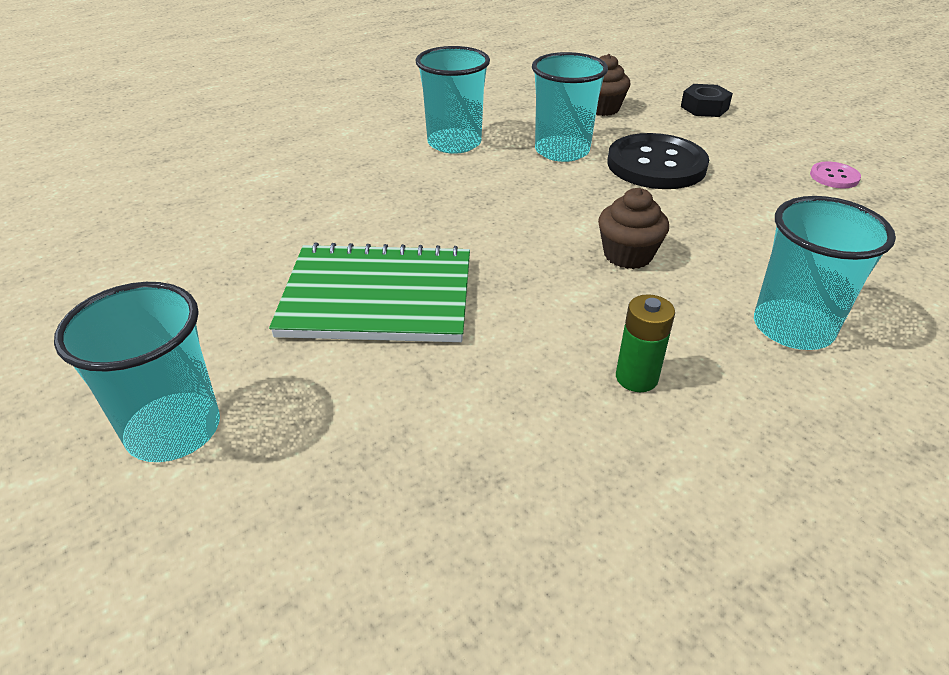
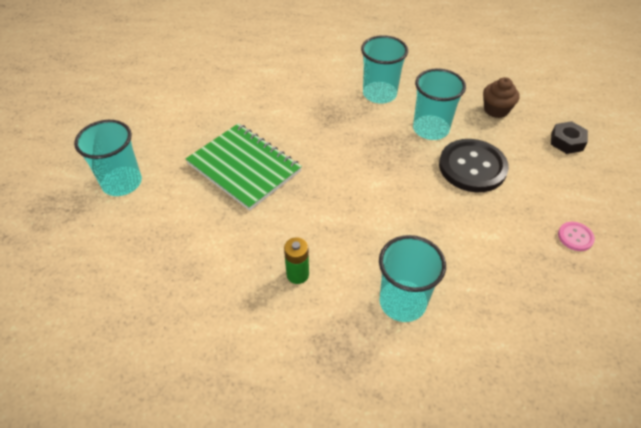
camera: 40 degrees right, 10 degrees up
brown cupcake [598,188,669,269] -> none

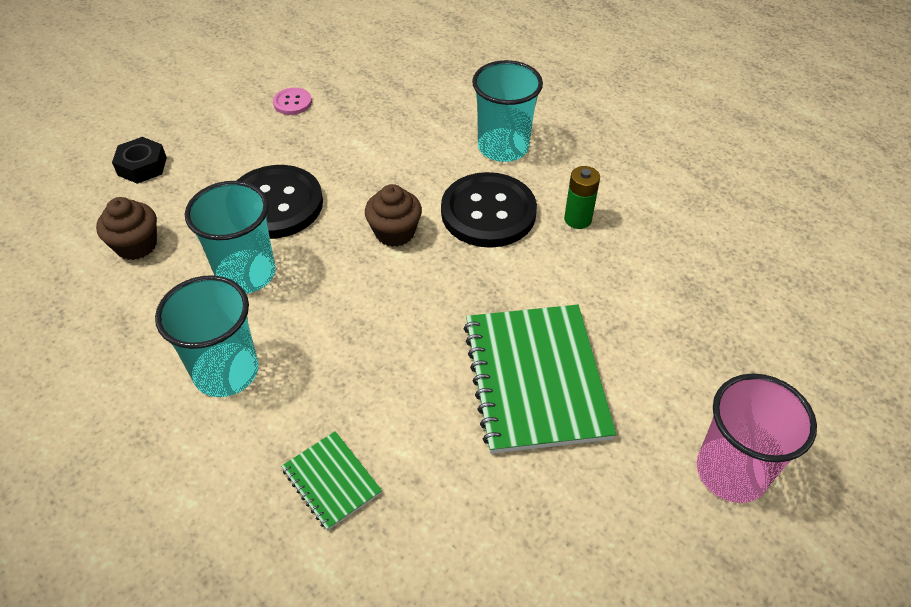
camera: 140 degrees left, 0 degrees up
turquoise cup [74,120,142,196] -> pink cup [697,373,817,503]
none -> green notebook [281,431,382,531]
none -> brown cupcake [365,184,422,247]
none -> black button [441,172,537,248]

